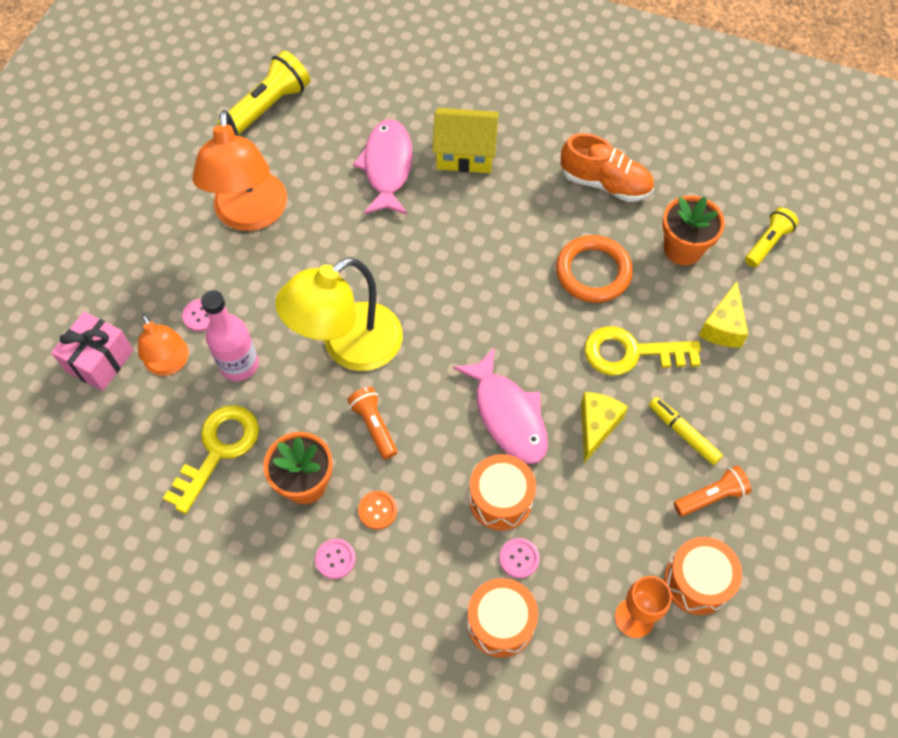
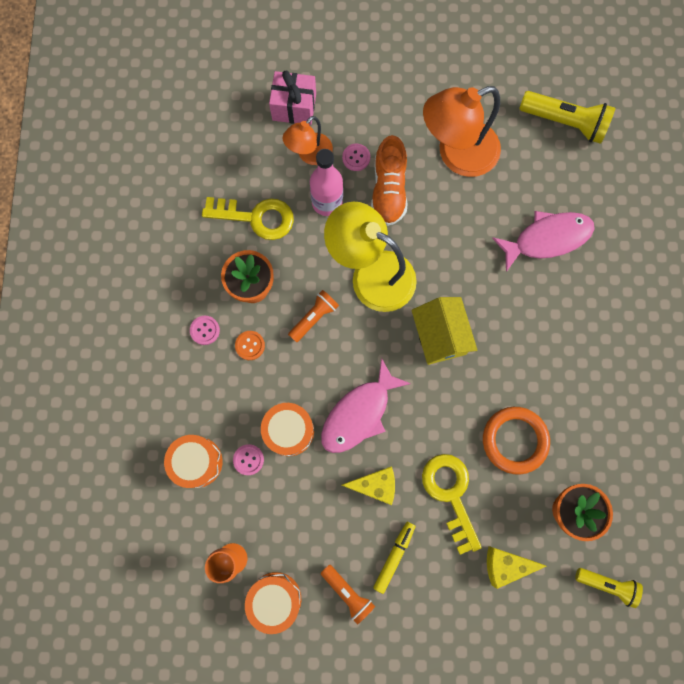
camera: 70 degrees right, 15 degrees up
yellow house [432,108,499,173] -> yellow house moved to [412,297,477,365]
orange shoe [561,133,654,202] -> orange shoe moved to [371,135,408,226]

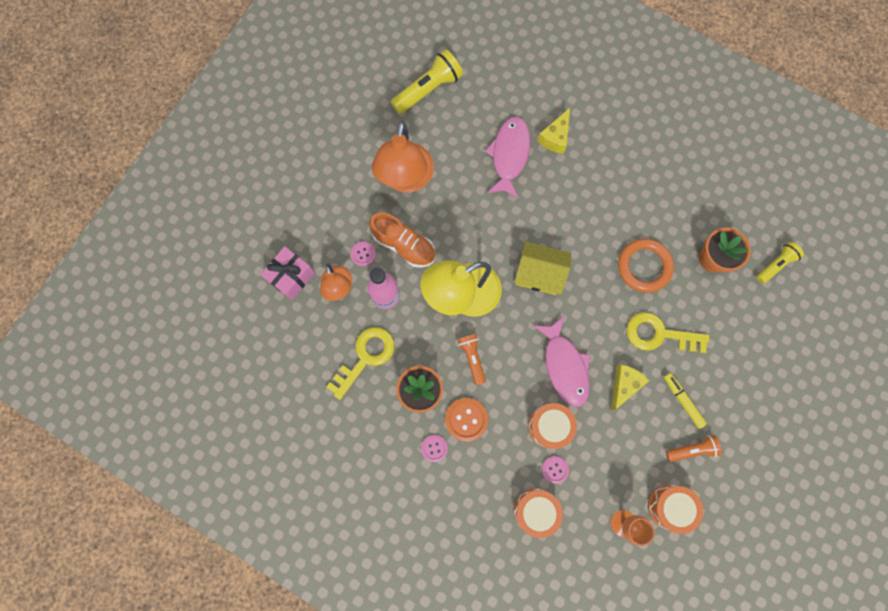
camera: 60 degrees left, 0 degrees up
orange button [235,331,265,360] -> orange button [445,398,488,441], size x1.64
yellow cheese [487,546,547,589] -> yellow cheese moved to [537,108,570,154]

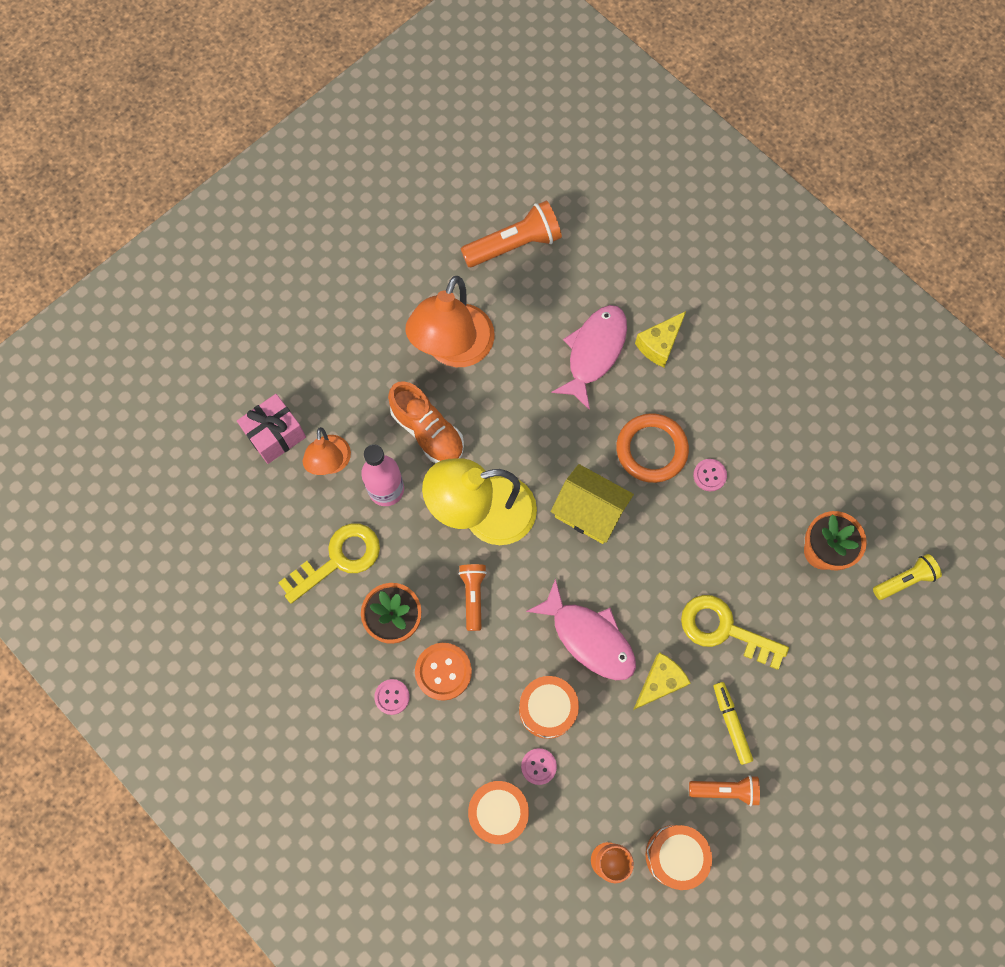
camera: 15 degrees right, 5 degrees down
pink button [350,242,376,266] -> pink button moved to [693,459,727,491]
yellow flashlight [390,49,463,115] -> orange flashlight [461,201,562,267]
pink fish [534,315,590,407] -> pink fish turned 45 degrees counterclockwise [526,578,636,680]
orange ring [618,239,674,293] -> orange ring moved to [616,413,689,483]

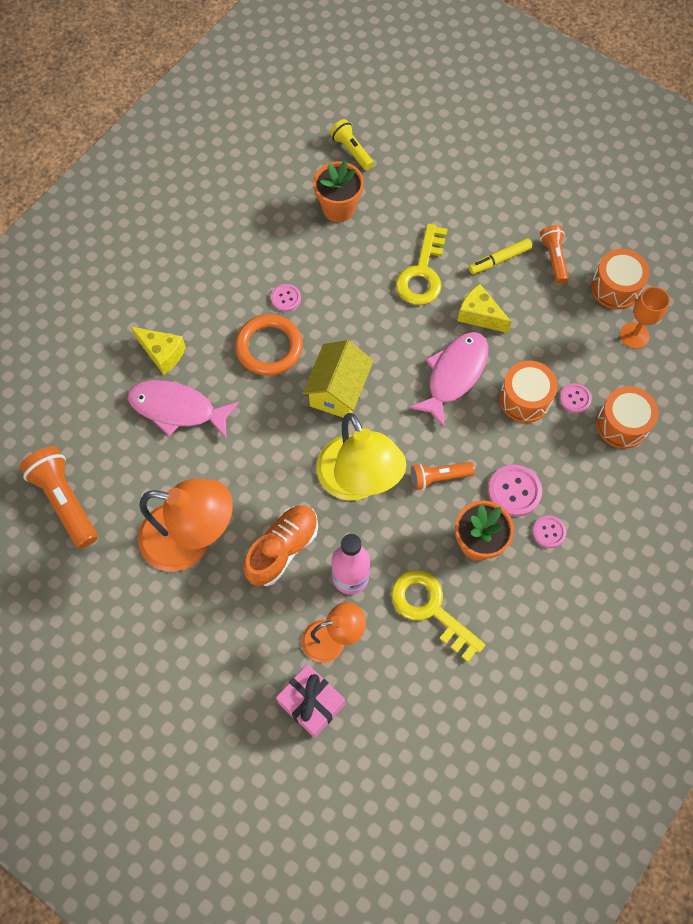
camera: 100 degrees left, 5 degrees down
orange button [415,643,472,701] -> pink button [488,465,542,517]

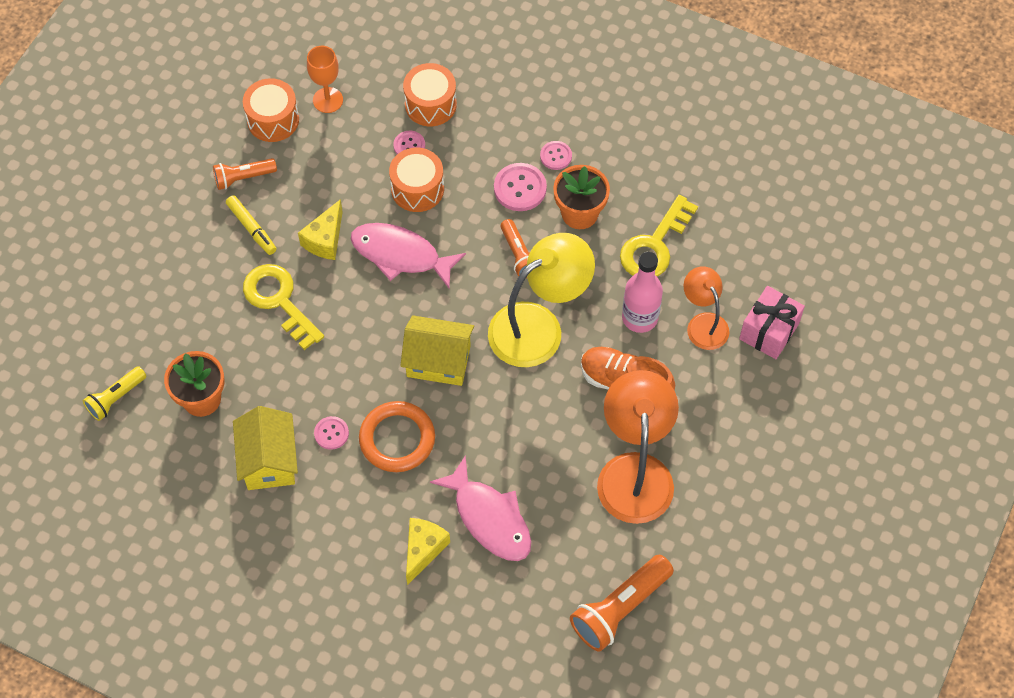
camera: 100 degrees left, 5 degrees down
pink fish [128,380,239,438] -> pink fish turned 45 degrees counterclockwise [430,455,531,561]
yellow key [396,223,448,305] -> yellow key turned 135 degrees counterclockwise [243,264,324,350]
none -> yellow house [233,406,298,490]

